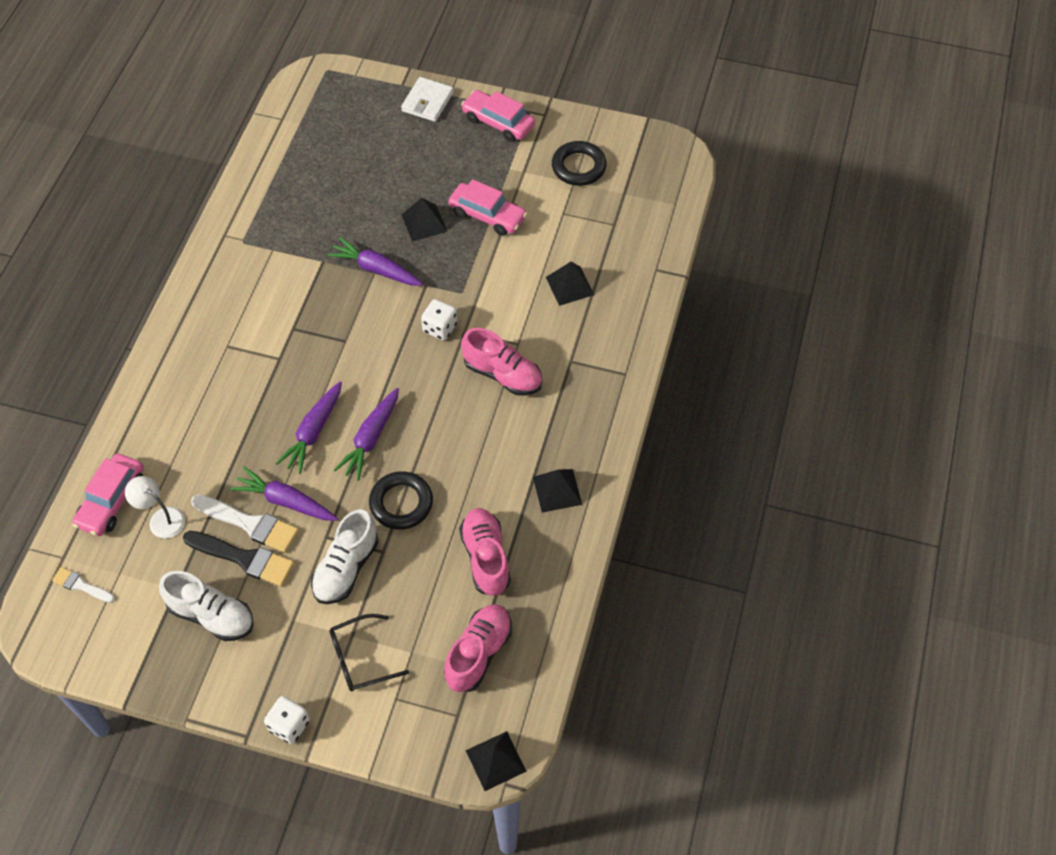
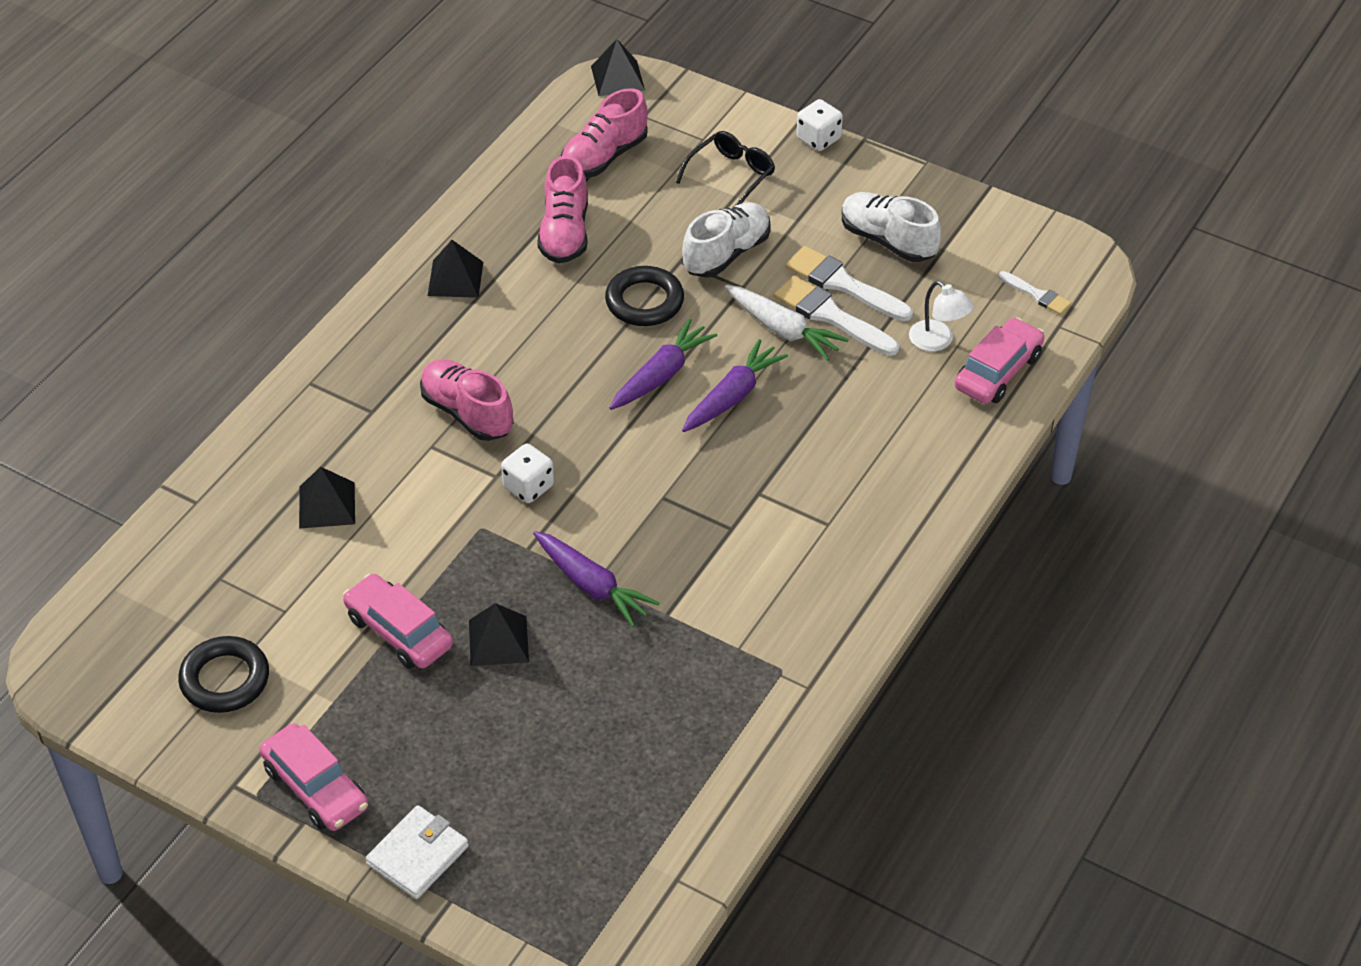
camera: 165 degrees left, 10 degrees down
black brush [183,531,294,586] -> white brush [786,246,913,321]
purple carrot [230,467,338,521] -> white carrot [725,285,849,361]
black glasses [330,614,409,692] -> black glasses turned 45 degrees counterclockwise [676,131,775,206]

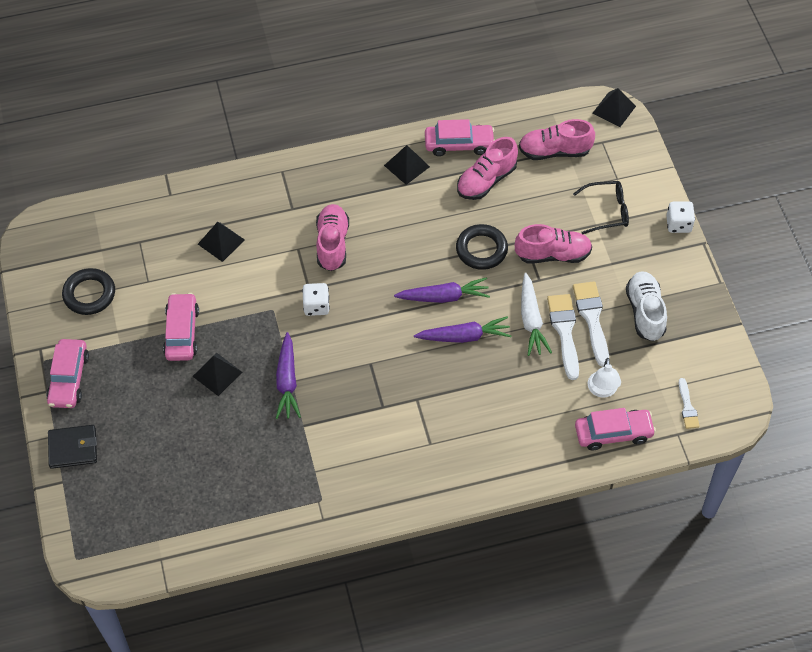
camera: 45 degrees right, 10 degrees up
white wallet [366,805,469,899] -> black wallet [48,425,97,469]
white shoe [682,202,771,278] -> pink shoe [515,224,592,263]
none -> pink car [425,119,495,156]

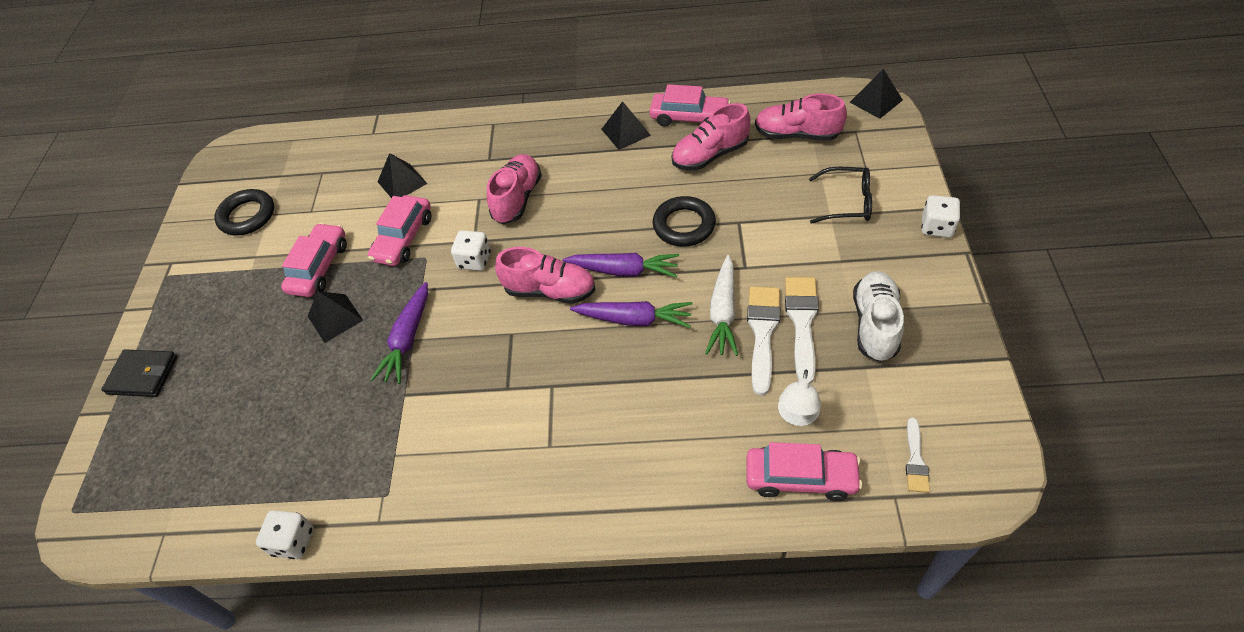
camera: 20 degrees right, 5 degrees down
pink car [46,339,89,408] -> pink car moved to [368,195,431,266]
pink shoe [515,224,592,263] -> pink shoe moved to [495,247,595,304]
none -> white dice [256,510,313,559]

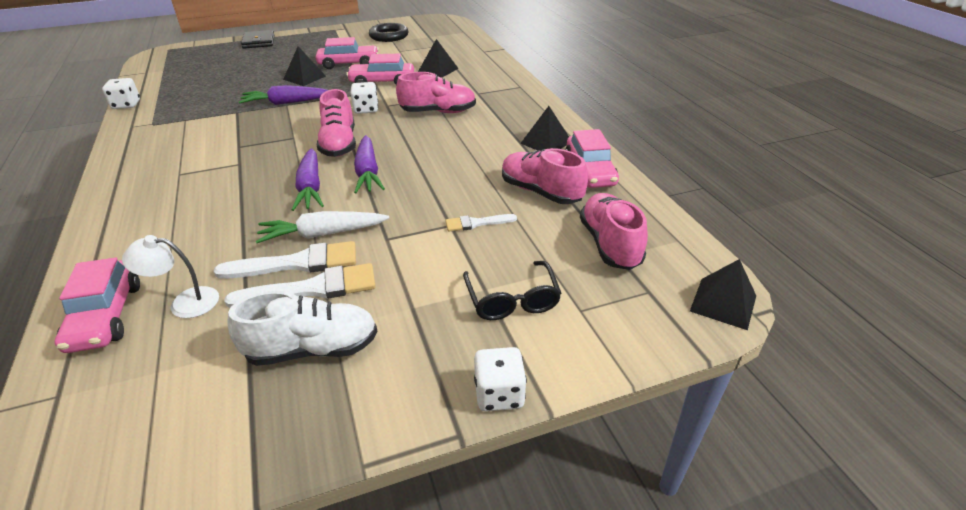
camera: 65 degrees right, 15 degrees down
black ring [653,196,716,246] -> none
white brush [906,417,930,493] -> white brush moved to [445,214,517,231]

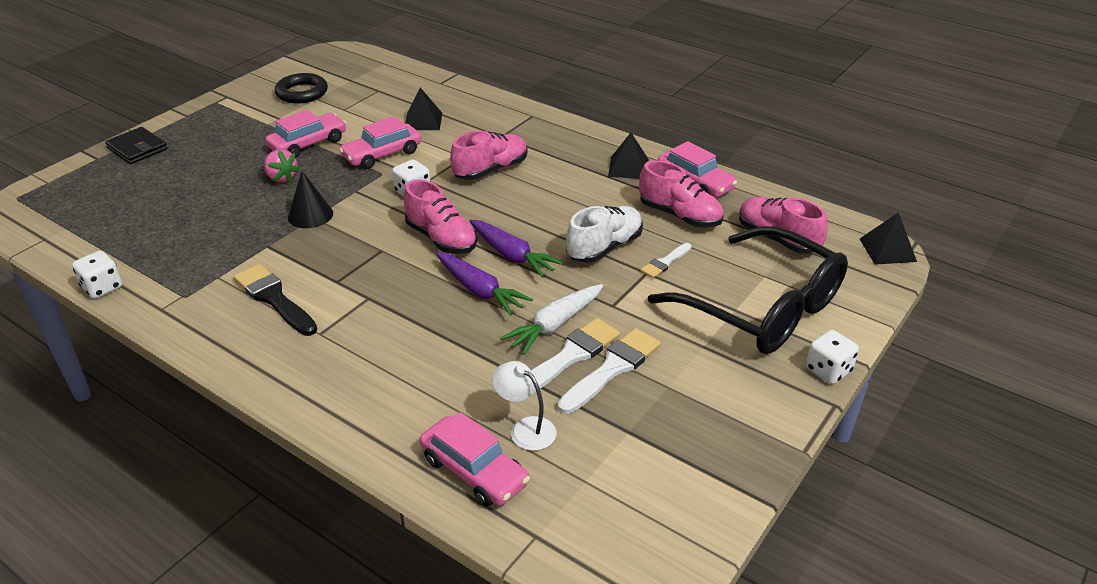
camera: 35 degrees left, 0 degrees up
white lamp [122,235,219,318] -> white lamp turned 75 degrees clockwise [492,361,556,451]
white shoe [227,291,378,366] -> white shoe moved to [566,206,643,263]
purple carrot [239,85,328,105] -> black cone [288,171,333,228]
black pyramid [283,47,326,86] -> pink strawberry [264,149,300,183]
black glasses [463,261,562,320] -> black glasses [648,226,848,354], size x2.12
pink shoe [502,148,588,204] -> pink shoe turned 150 degrees counterclockwise [639,160,724,227]
none -> black brush [234,264,317,336]

